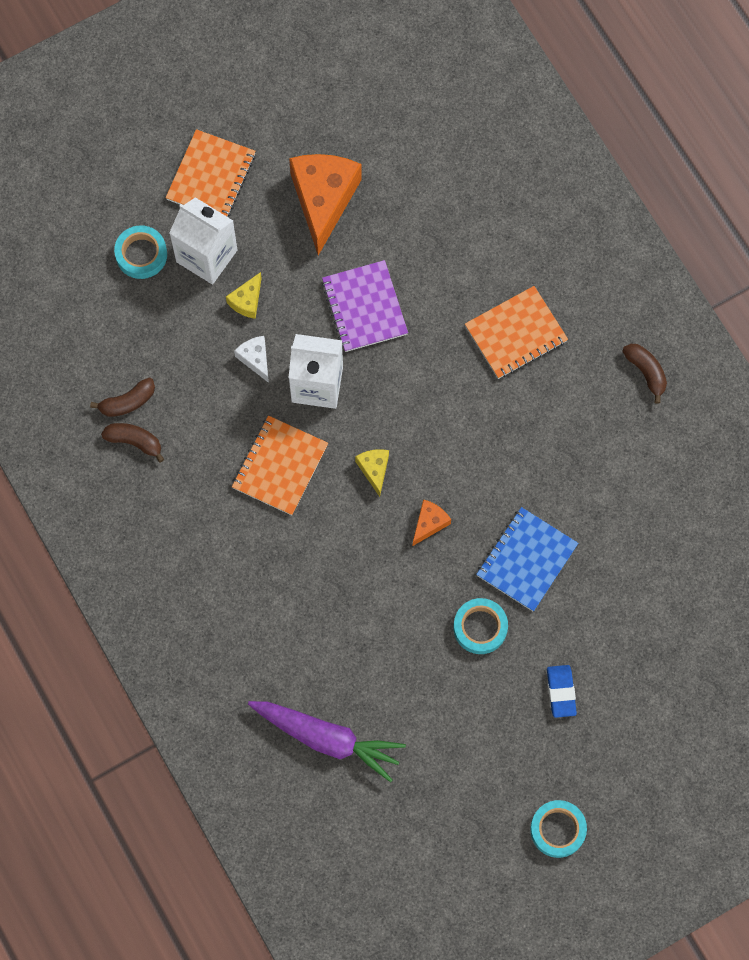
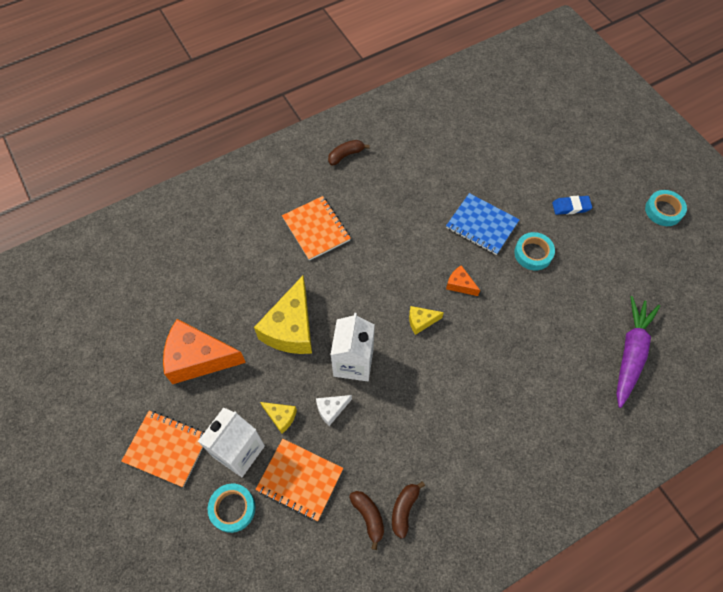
camera: 90 degrees left, 10 degrees down
orange notebook [232,415,328,515] -> orange notebook moved to [255,439,343,521]
purple notebook [322,260,408,352] -> yellow cheese [254,275,312,354]

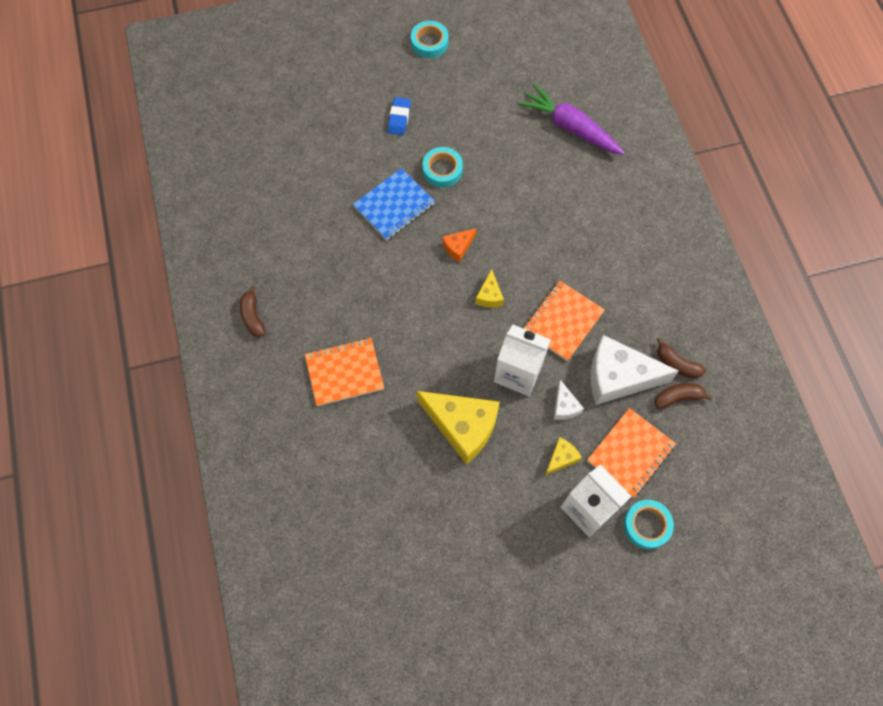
camera: 75 degrees left, 5 degrees up
orange notebook [121,411,205,487] -> orange notebook moved to [523,281,605,361]
orange cheese [163,319,246,384] -> none
none -> white cheese [591,335,679,405]

